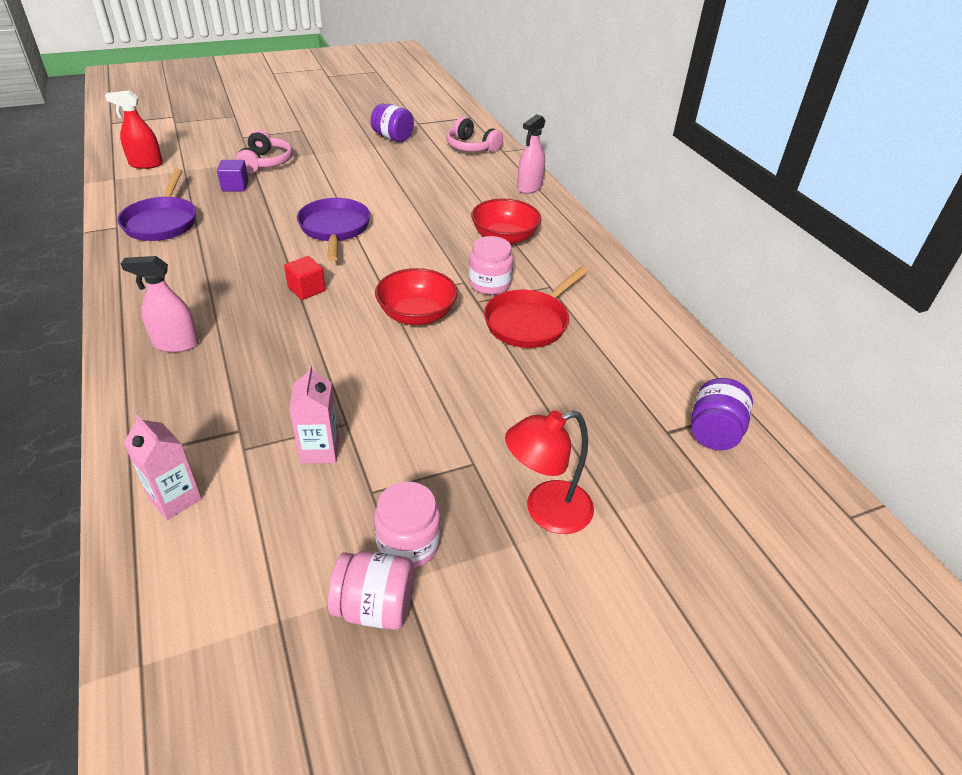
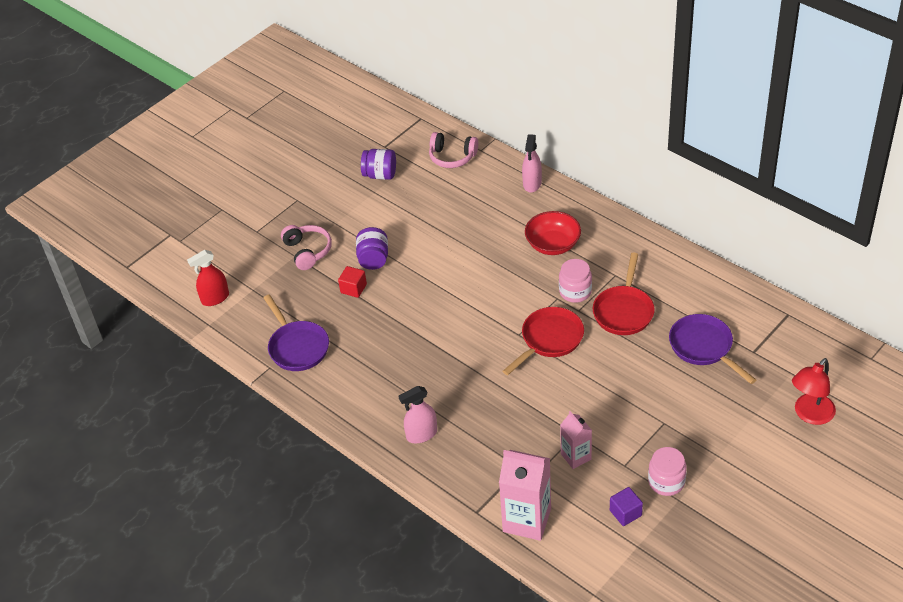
camera: 20 degrees left, 5 degrees up
pink carton [123,414,202,520] -> pink carton [499,450,551,541], size x1.72
purple cube [217,160,249,191] -> purple cube moved to [610,487,643,526]
red cube [284,256,326,300] -> red cube moved to [338,266,367,298]
purple pan [297,198,370,261] -> purple pan moved to [669,314,756,384]
pink jar [328,551,414,630] -> none
red bowl [375,268,458,325] -> red pan [502,307,584,375]
red lamp [505,411,594,534] -> red lamp moved to [792,358,836,425]
purple jar [691,378,753,450] -> purple jar moved to [356,227,388,270]

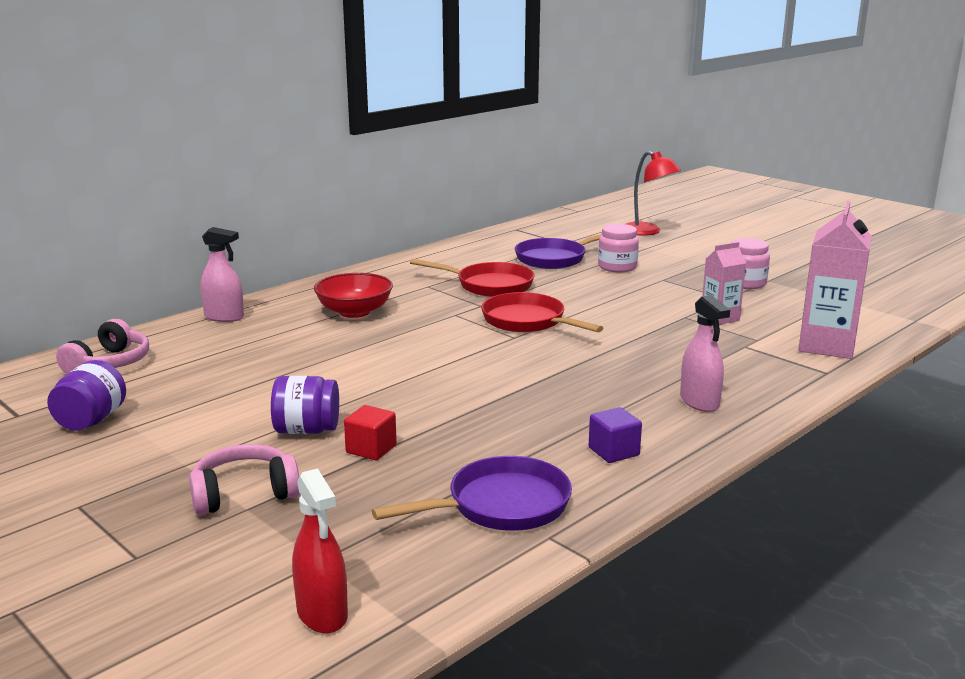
camera: 90 degrees left, 25 degrees down
pink jar [559,259,592,303] -> pink jar moved to [598,224,639,273]
purple cube [610,487,643,526] -> purple cube moved to [589,407,642,463]

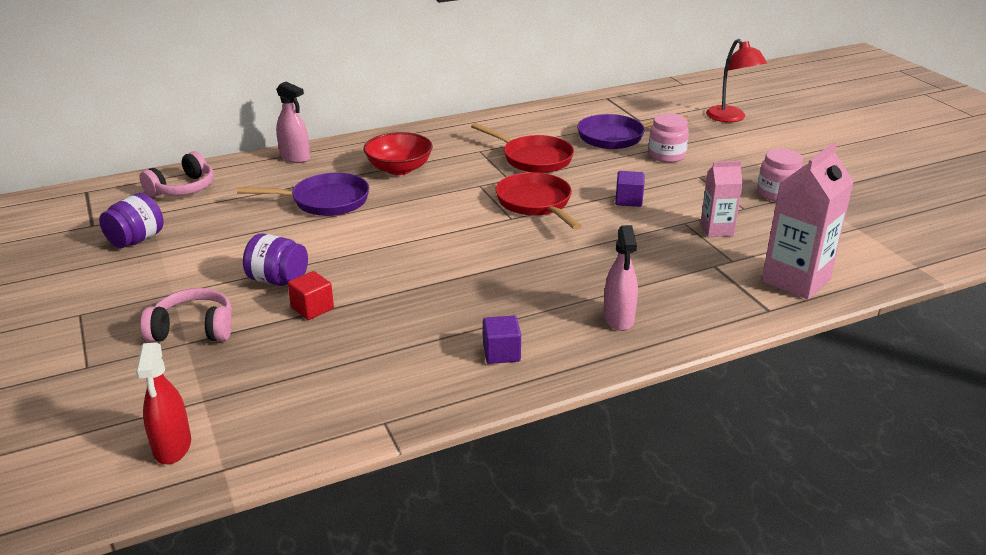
camera: 20 degrees right, 10 degrees up
purple pan [372,456,572,531] -> purple pan moved to [237,173,369,216]
none -> purple cube [615,171,645,207]

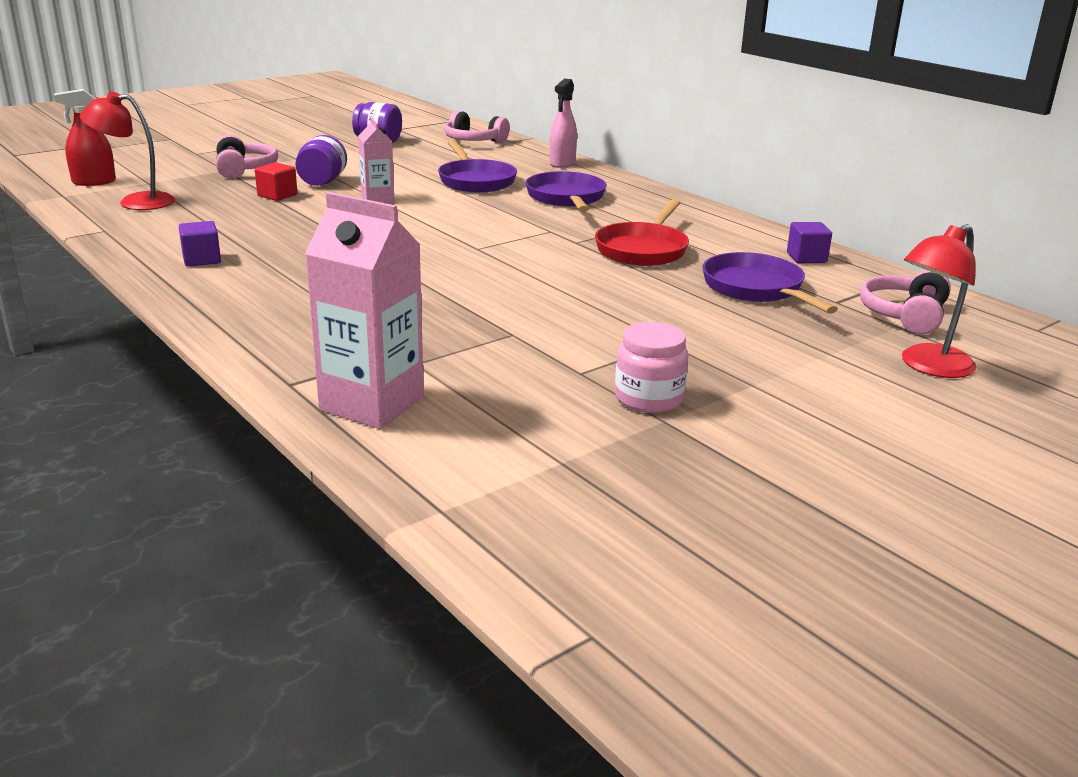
camera: 75 degrees right, 5 degrees down
red bowl [363,132,433,175] -> purple pan [525,171,607,212]
red pan [495,172,582,230] -> none
pink spray bottle [603,225,638,331] -> none
purple cube [615,171,645,207] -> purple cube moved to [787,222,832,263]
pink jar [648,113,689,163] -> none
pink carton [700,161,743,237] -> pink carton moved to [358,117,394,203]
none -> red lamp [80,91,175,210]
none -> pink headphones [860,270,951,335]

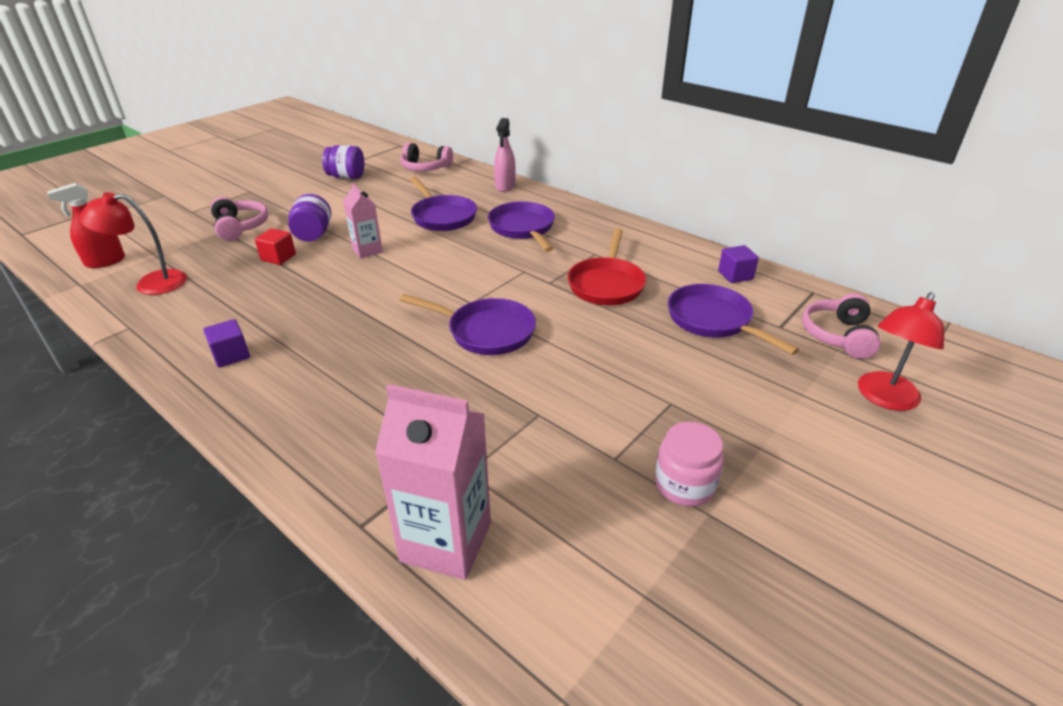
camera: 10 degrees left, 10 degrees up
none -> purple pan [399,294,536,355]

